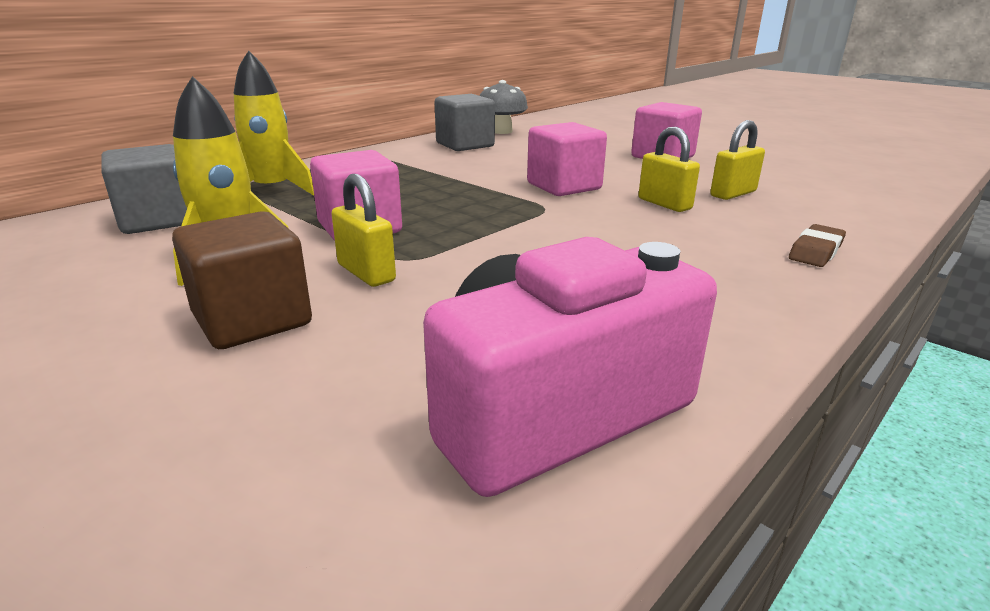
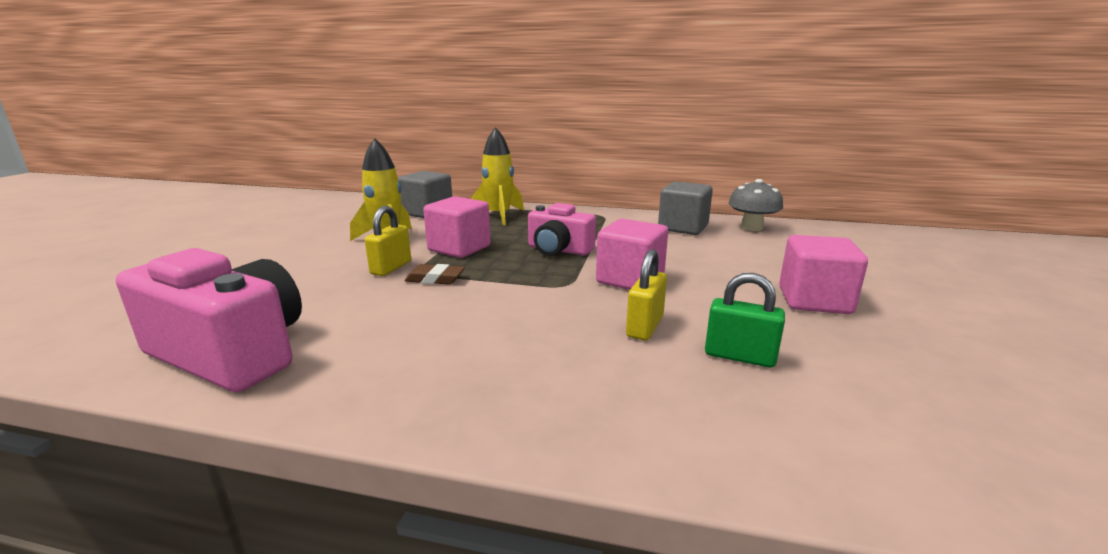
camera: 60 degrees right, 5 degrees down
brown cube [172,211,312,349] -> none
yellow padlock [710,120,765,200] -> green padlock [705,273,785,368]
brown eraser [789,224,846,267] -> brown eraser moved to [405,264,465,285]
none -> pink camera [528,203,596,256]

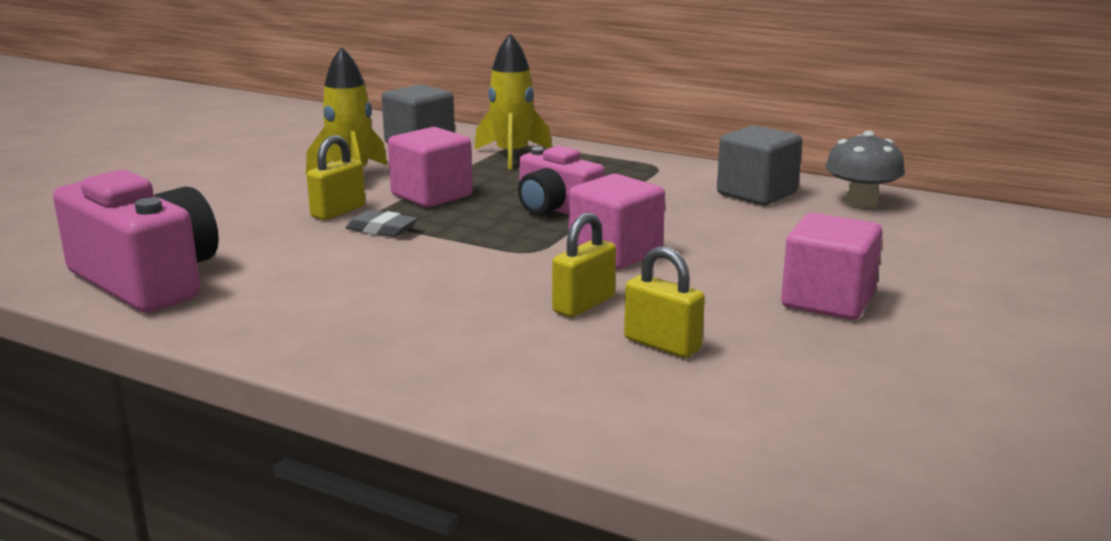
camera: 15 degrees right, 0 degrees up
brown eraser [405,264,465,285] -> grey eraser [346,210,418,237]
green padlock [705,273,785,368] -> yellow padlock [624,246,705,358]

